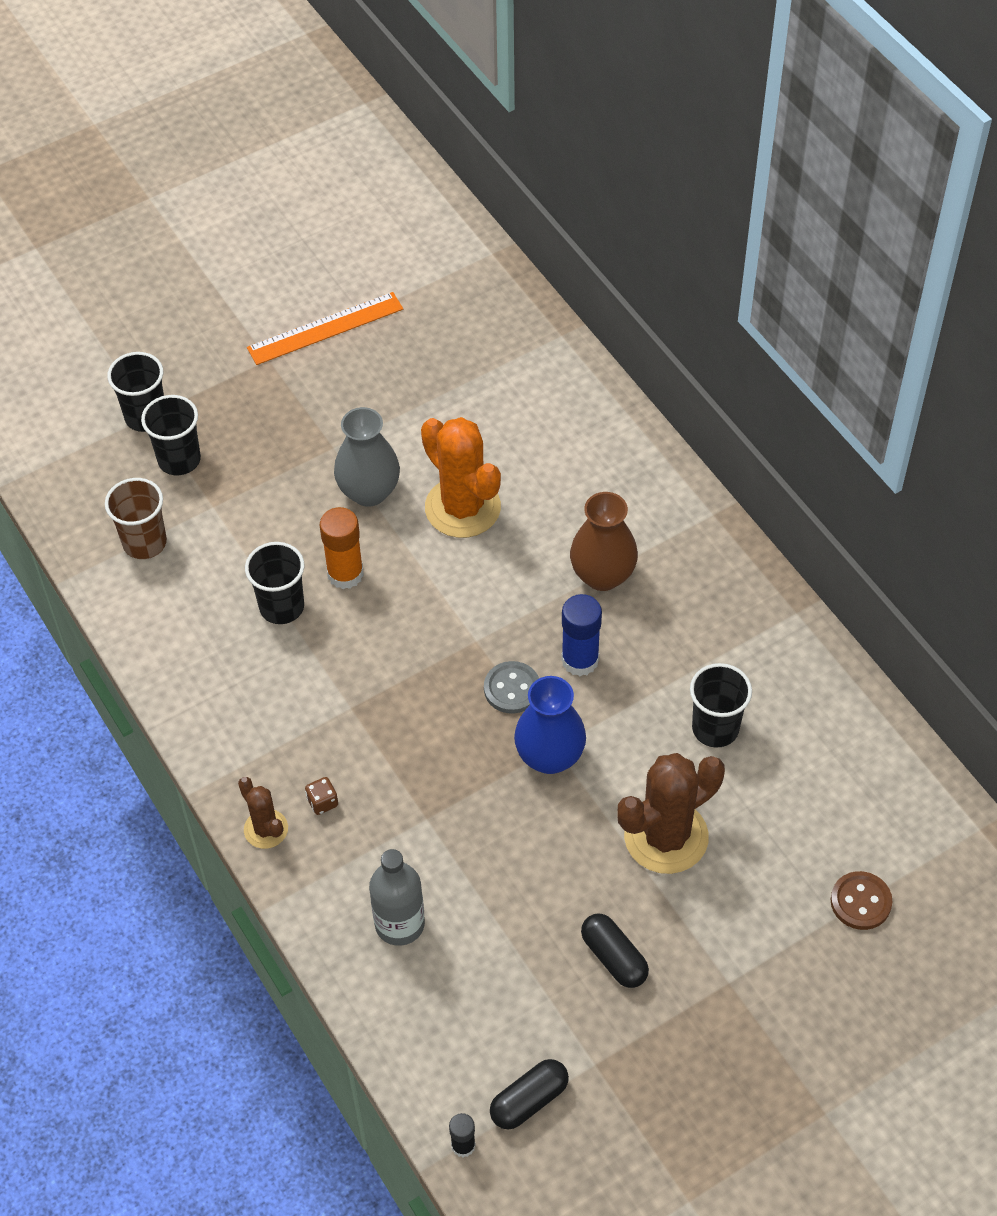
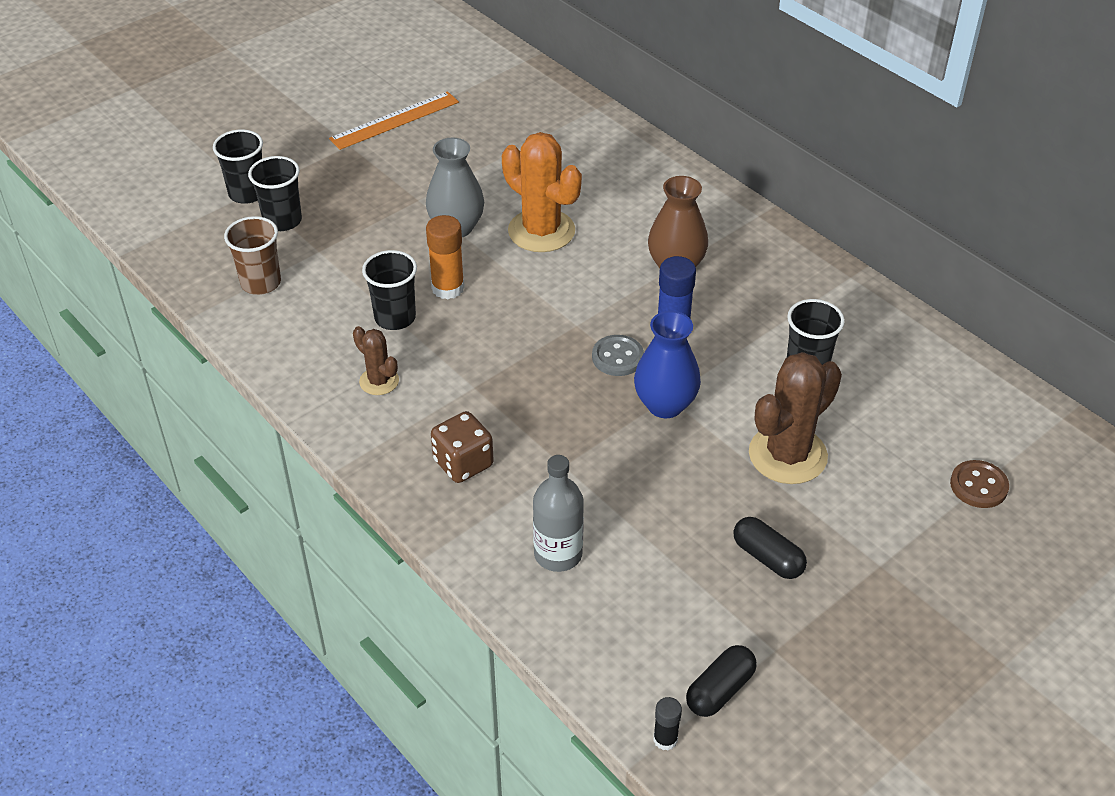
camera: 10 degrees left, 10 degrees down
brown cactus [238,777,288,849] -> brown cactus moved to [353,326,399,395]
brown dice [305,777,338,815] -> brown dice [431,411,494,483], size x1.94

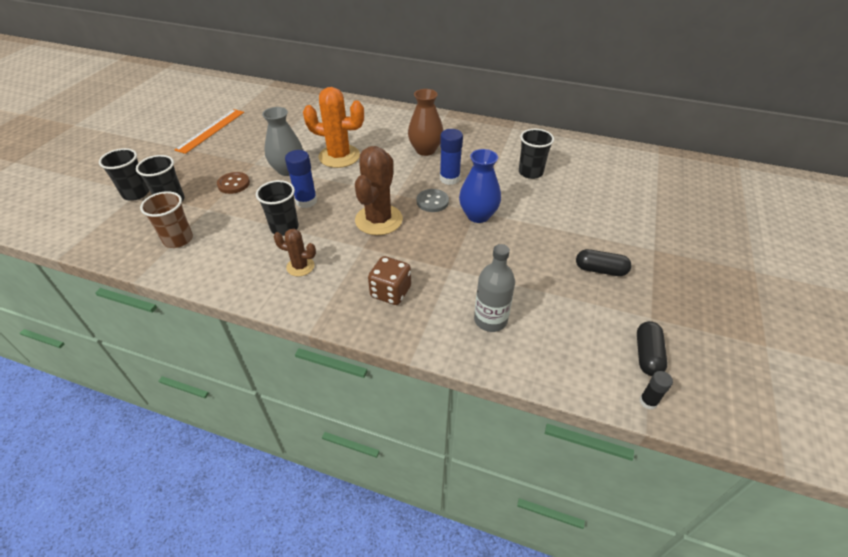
camera: 30 degrees left, 0 degrees up
orange glue stick [426,215,465,299] -> blue glue stick [285,150,317,208]
brown cactus [749,352,842,484] -> brown cactus moved to [355,146,403,235]
brown button [950,460,1009,508] -> brown button moved to [217,172,250,194]

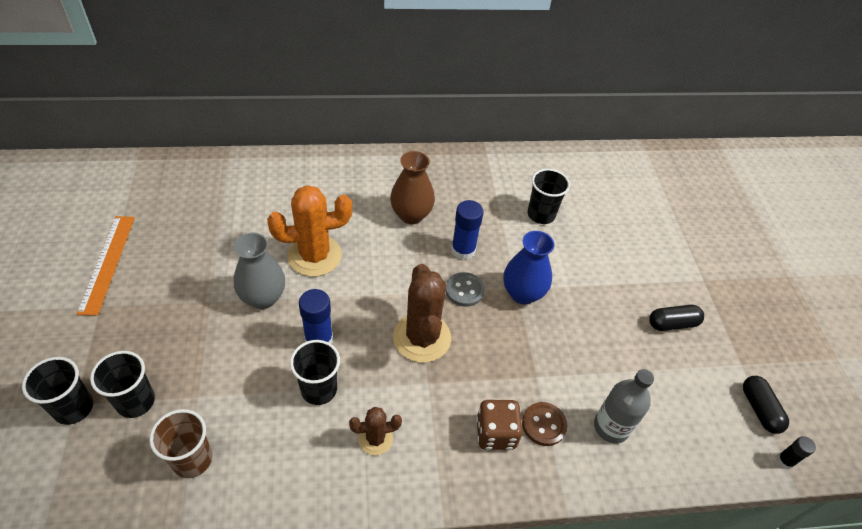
camera: 30 degrees left, 5 degrees up
brown button [217,172,250,194] -> brown button moved to [522,402,567,446]

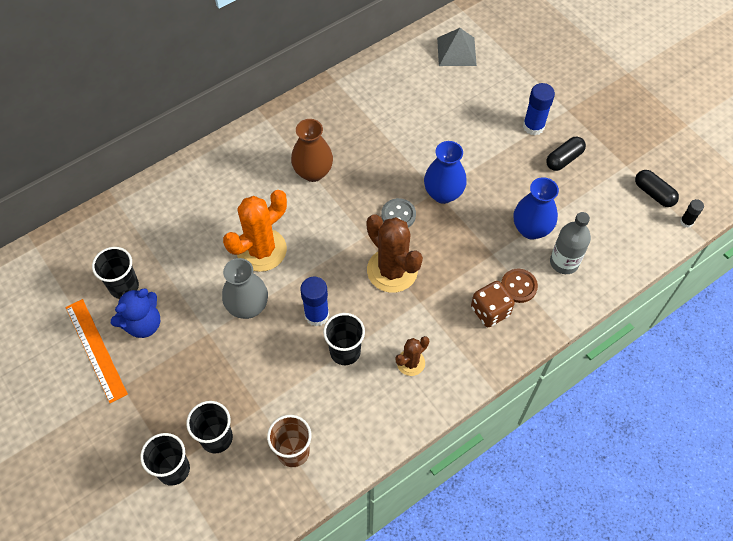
camera: 25 degrees left, 10 degrees up
blue glue stick [451,200,484,260] -> blue glue stick moved to [523,83,555,135]
black cup [528,169,570,224] -> black cup moved to [92,247,139,299]
none -> blue teddy bear [111,289,160,338]
none -> grey pyramid [437,28,477,66]
none -> blue vase [514,177,559,239]

